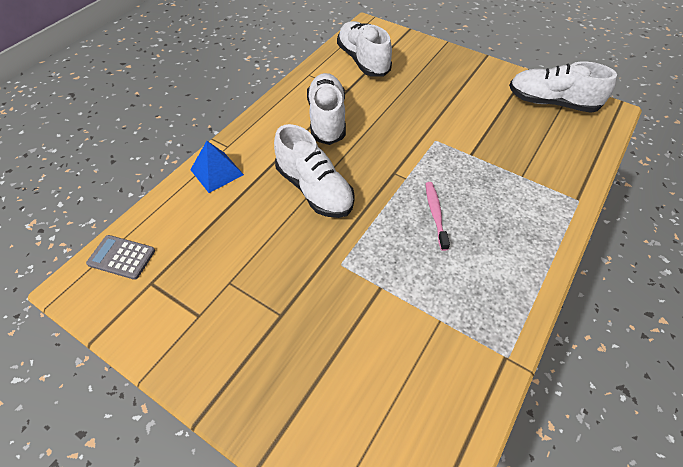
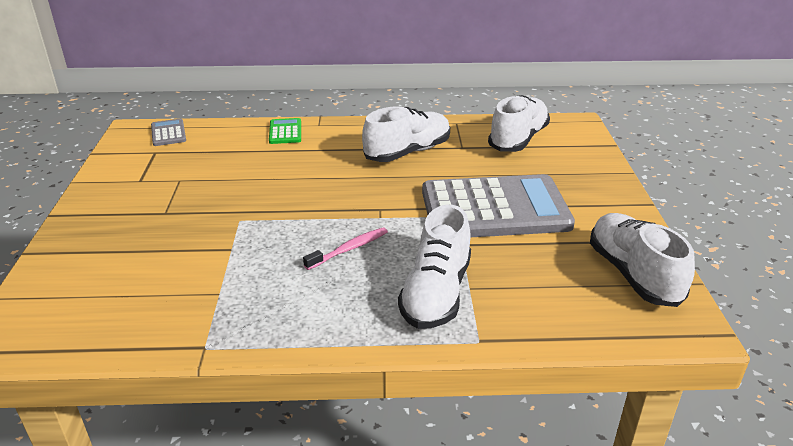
camera: 55 degrees right, 20 degrees down
blue pyramid [190,141,244,193] -> green calculator [269,118,301,144]
white shoe [274,124,355,218] -> white shoe moved to [398,205,471,329]
none -> grey calculator [422,174,575,238]

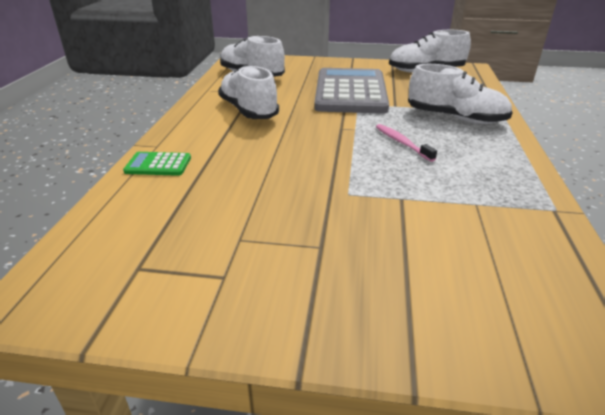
camera: 80 degrees left, 0 degrees up
grey calculator [151,119,186,146] -> none

